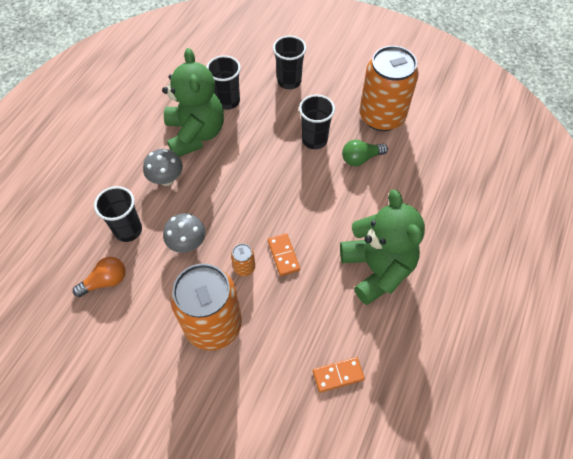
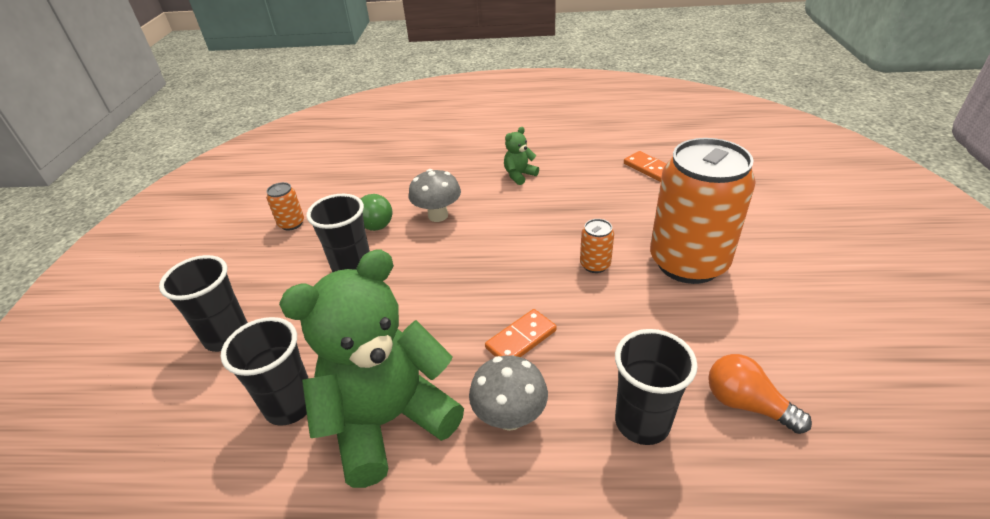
camera: 110 degrees left, 20 degrees down
grey mushroom [163,213,205,253] -> grey mushroom moved to [409,169,461,222]
orange domino [268,233,300,276] -> orange domino moved to [485,309,557,357]
green teddy bear [340,189,425,305] -> green teddy bear [504,127,539,185], size x0.40
orange can [359,46,419,131] -> orange can [267,182,304,231], size x0.40

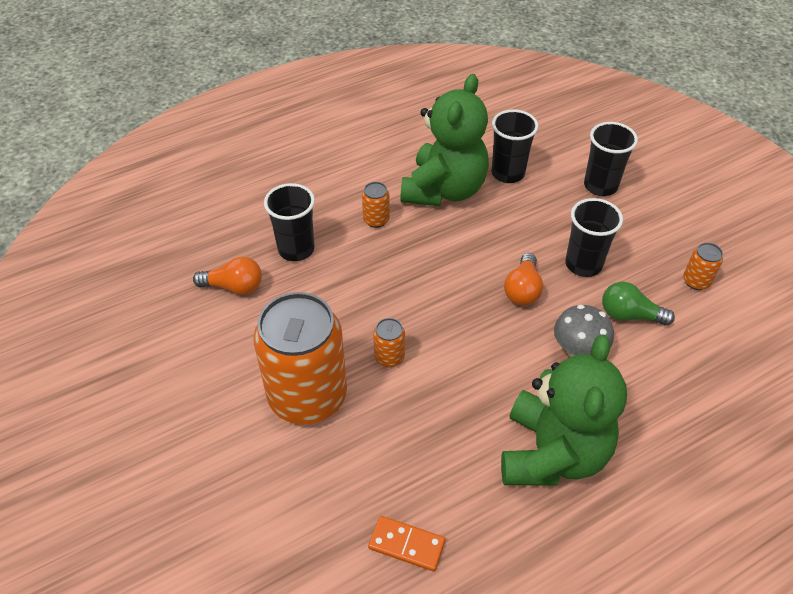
camera: 145 degrees right, 10 degrees up
grey mushroom [469,355,548,431] -> orange can [362,182,390,228]
orange domino [485,309,557,357] -> none
green teddy bear [504,127,539,185] -> green teddy bear [501,334,627,486], size x2.47
none -> orange light bulb [504,253,543,306]

